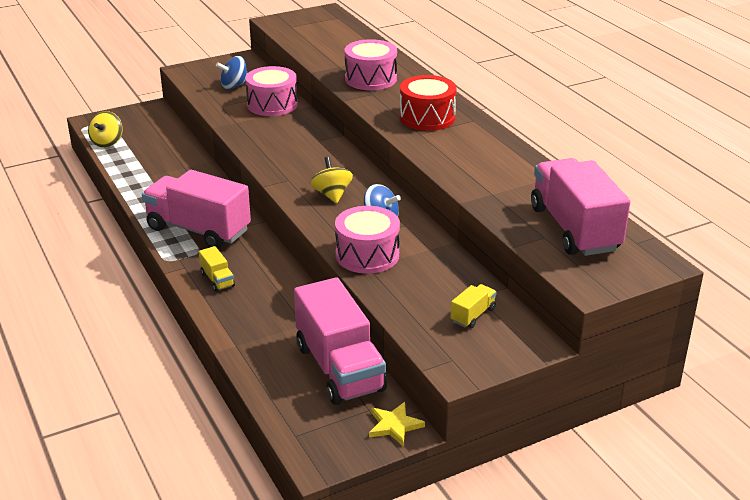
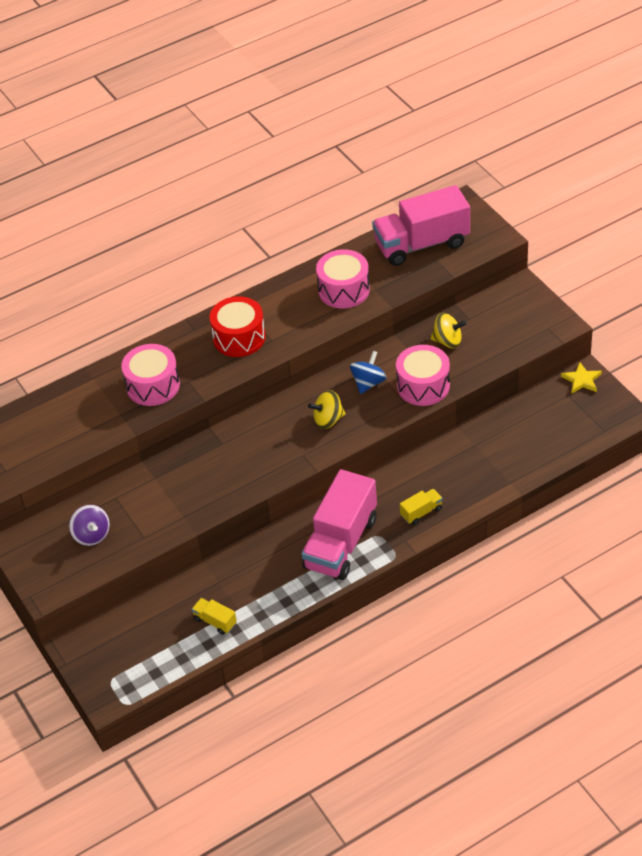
camera: 90 degrees left, 15 degrees up
yellow spinning top [88,111,123,148] -> yellow spinning top moved to [430,313,467,348]
blue spinning top [216,56,247,89] -> purple spinning top [69,505,110,546]
pink drum [245,66,298,116] -> pink drum moved to [316,249,370,308]
pink truck [294,277,387,405] -> none
yellow truck [450,284,497,328] -> yellow truck moved to [192,598,237,635]

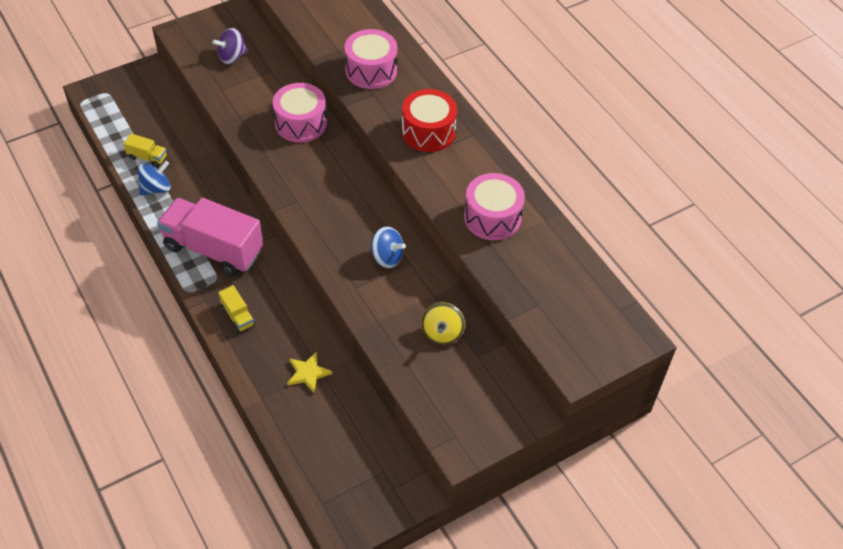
camera: 85 degrees right, 5 degrees up
yellow truck [192,598,237,635] -> yellow truck turned 75 degrees clockwise [124,134,167,167]
yellow spinning top [308,390,346,429] -> none
pink truck [372,185,470,266] -> none
pink drum [396,345,450,406] -> pink drum moved to [273,83,327,143]
yellow star [561,362,602,393] -> yellow star moved to [287,351,332,393]
none -> blue spinning top [138,161,171,195]

